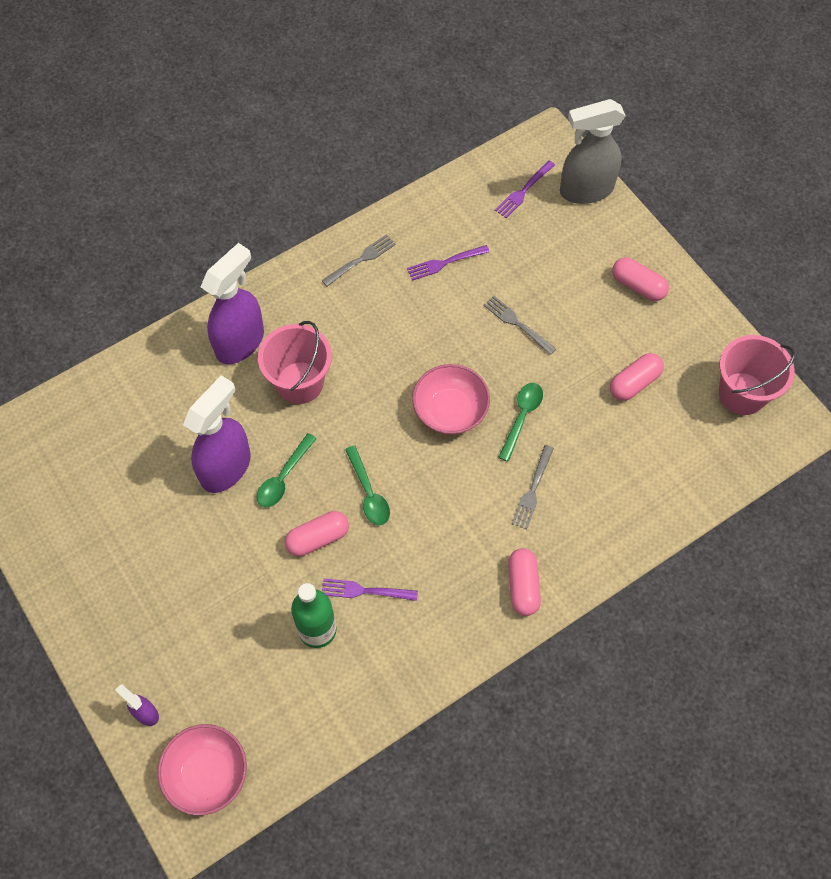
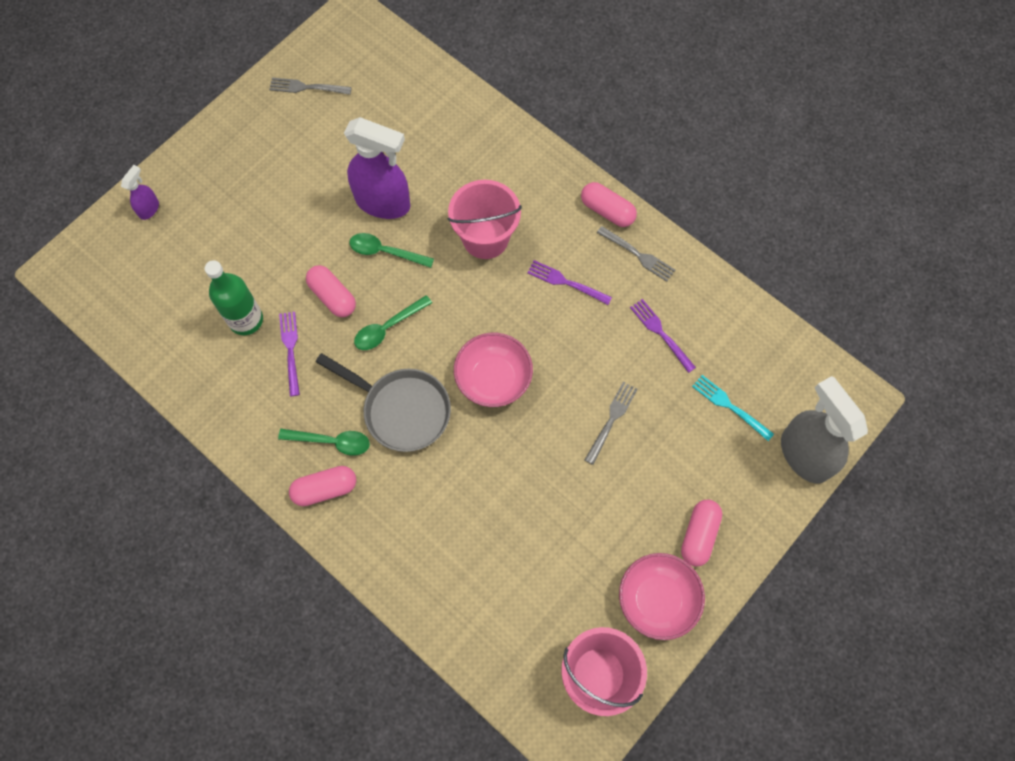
camera: 75 degrees right, 5 degrees up
pink bowl [157,724,247,816] -> pink bowl moved to [619,553,705,640]
purple spray bottle [201,243,264,364] -> none
purple fork [495,160,555,218] -> purple fork moved to [527,260,612,305]
green spoon [498,383,543,462] -> green spoon moved to [278,429,370,456]
grey fork [512,445,554,529] -> grey fork moved to [269,78,352,95]
pink capsule [610,353,664,401] -> pink capsule moved to [581,182,637,227]
none -> grey pan [316,353,451,452]
none -> turquoise fork [692,375,774,441]

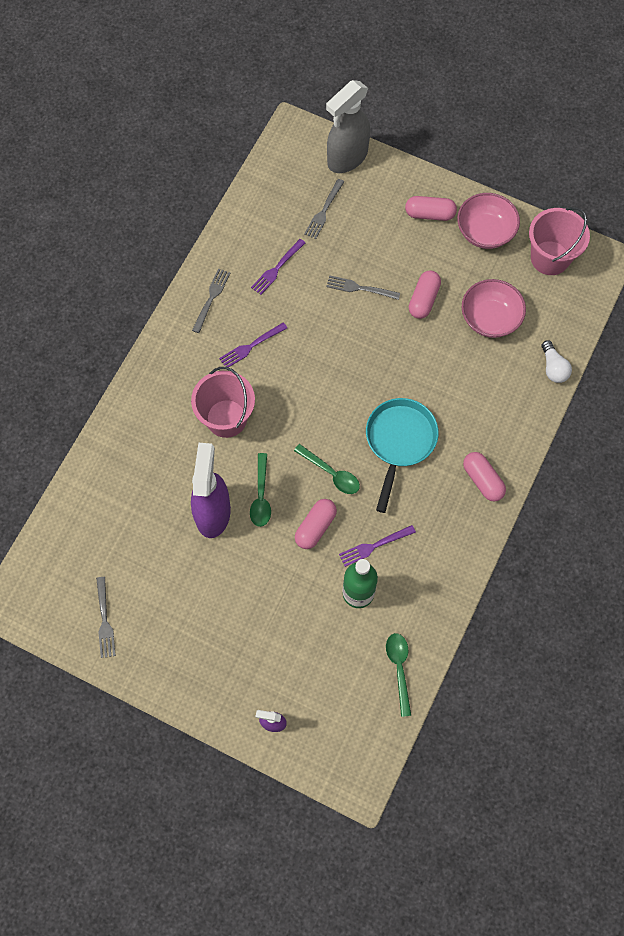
camera: 105 degrees left, 0 degrees up
green spoon [278,429,370,456] -> green spoon moved to [386,633,411,717]
grey pan [316,353,451,452] -> turquoise pan [366,398,439,513]
pink bowl [454,333,533,407] -> pink bowl moved to [462,279,526,338]
purple fork [527,260,612,305] -> purple fork turned 45 degrees clockwise [219,322,287,367]
pink capsule [581,182,637,227] -> pink capsule moved to [409,270,441,319]
turquoise fork [692,375,774,441] -> grey fork [304,179,344,239]
none -> white light bulb [542,340,572,383]

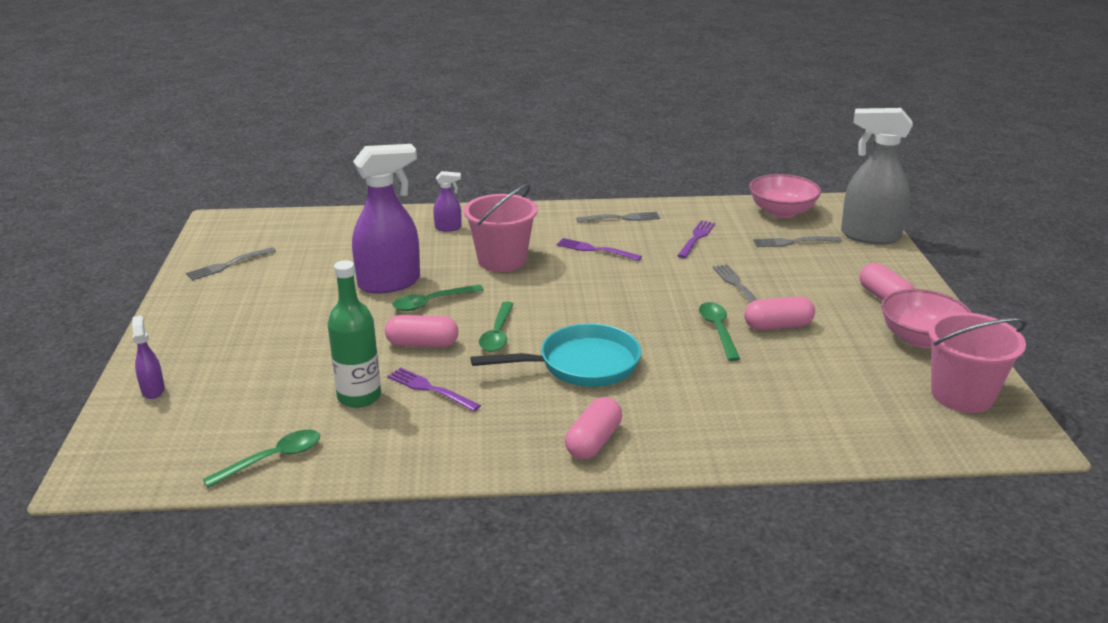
camera: 60 degrees right, 40 degrees down
purple fork [251,239,305,295] -> purple fork turned 105 degrees clockwise [677,220,715,258]
pink bowl [462,279,526,338] -> pink bowl moved to [749,174,821,218]
white light bulb [542,340,572,383] -> none
none -> purple spray bottle [433,171,462,232]
none -> green spoon [699,302,740,361]

